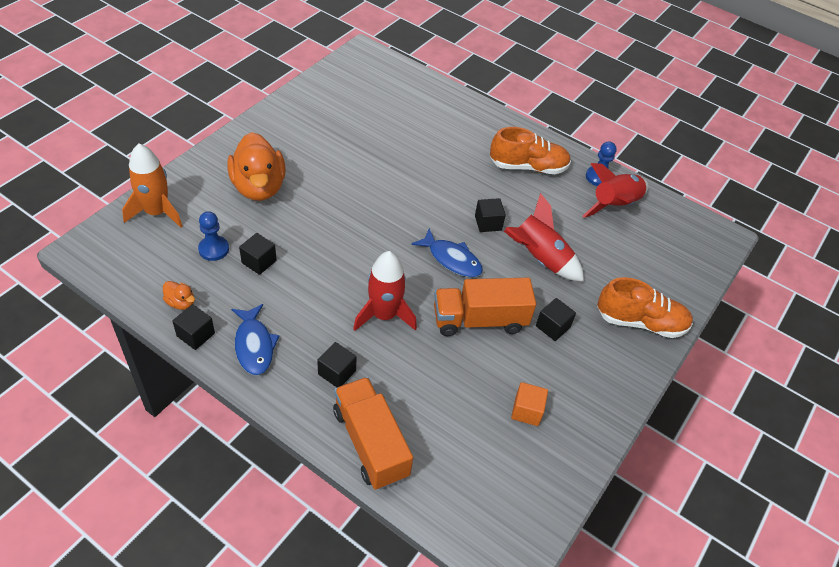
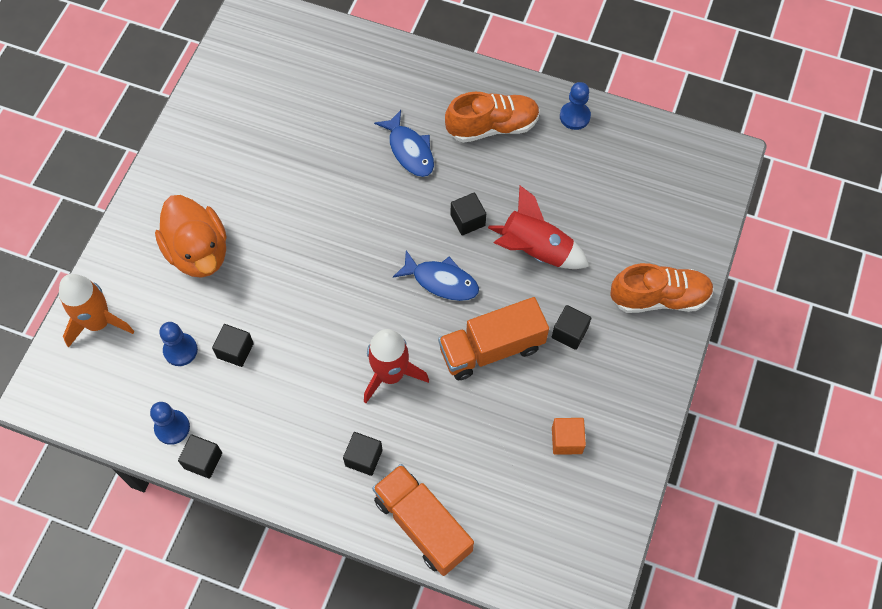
camera: 10 degrees left, 15 degrees up
orange duck [163,281,195,310] -> blue pawn [150,402,190,445]
blue fish [231,304,279,375] -> blue fish moved to [374,110,434,177]
red rocket [582,163,649,218] -> none

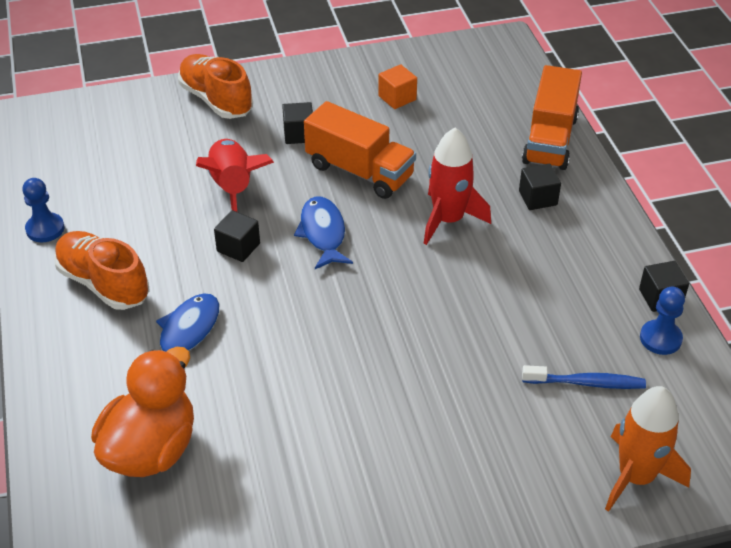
camera: 125 degrees left, 20 degrees down
orange duck [155,195,227,278] -> orange duck moved to [91,347,194,477]
blue pawn [159,322,198,366] -> blue toothbrush [522,365,646,389]
black cube [212,324,254,367] -> none

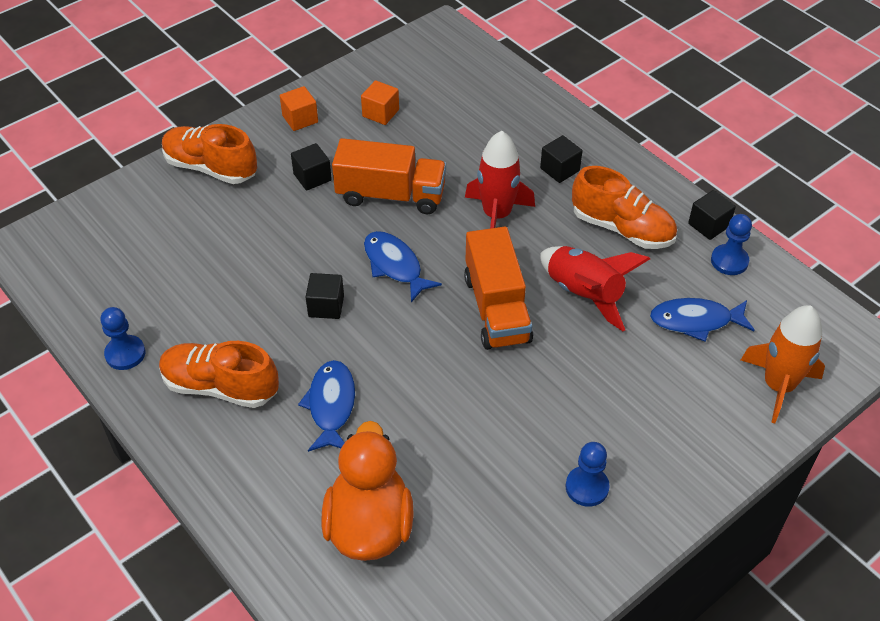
camera: 25 degrees left, 5 degrees up
red rocket [196,139,274,212] -> red rocket moved to [540,246,650,331]
orange truck [522,65,582,170] -> orange truck moved to [464,227,533,350]
blue toothbrush [522,365,646,389] -> blue fish [650,298,755,342]
none -> orange cube [280,86,318,131]
none -> blue pawn [565,442,610,507]
none -> orange shoe [572,166,677,249]

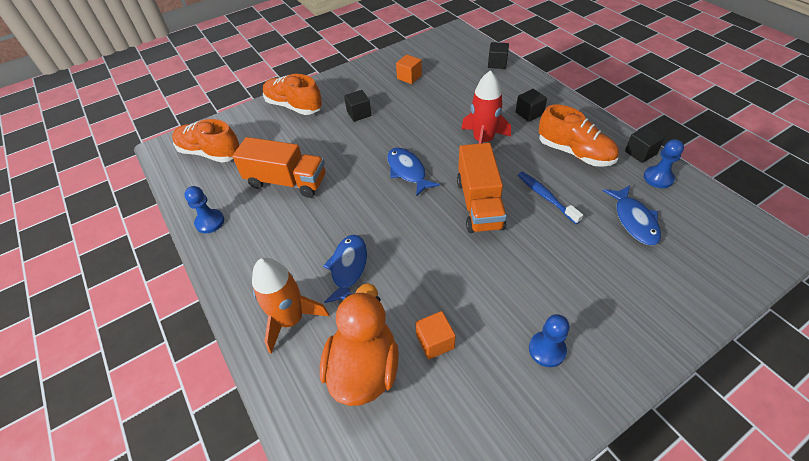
camera: 10 degrees right, 0 degrees up
orange shoe [159,341,279,408] -> orange shoe moved to [172,119,240,163]
orange cube [280,86,318,131] -> orange cube moved to [415,311,456,360]
black cube [306,273,344,319] -> black cube moved to [488,42,509,69]
orange truck [332,138,446,214] -> orange truck moved to [232,137,325,198]
red rocket [540,246,650,331] -> blue toothbrush [518,172,583,224]
blue fish [650,298,755,342] -> blue fish turned 105 degrees counterclockwise [603,185,661,245]
orange rocket [741,305,825,423] -> orange rocket moved to [252,258,329,353]

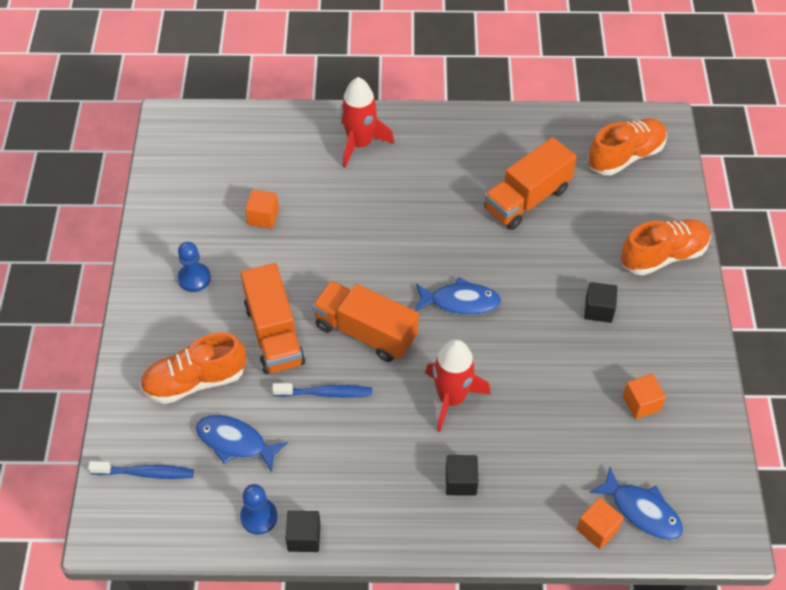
camera: 120 degrees right, 5 degrees up
blue pawn [184,186,224,233] -> none
orange rocket [252,258,329,353] -> red rocket [340,77,394,168]
orange duck [320,283,399,406] -> none
blue fish [323,235,367,303] -> blue fish moved to [589,467,683,540]
black cube [488,42,509,69] -> orange cube [577,498,624,549]
orange shoe [539,105,619,167] -> orange shoe moved to [140,332,246,404]
none -> blue toothbrush [88,461,194,479]
none -> orange truck [241,263,305,374]

